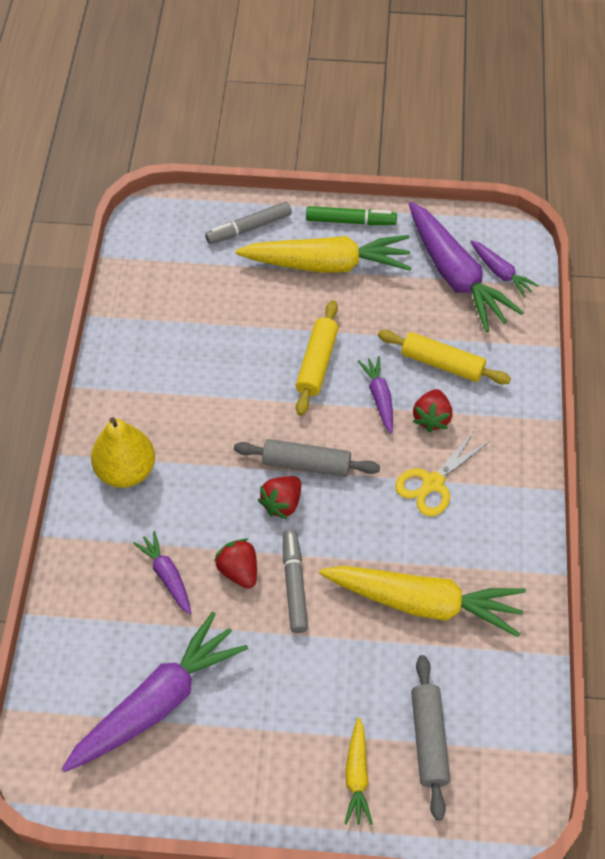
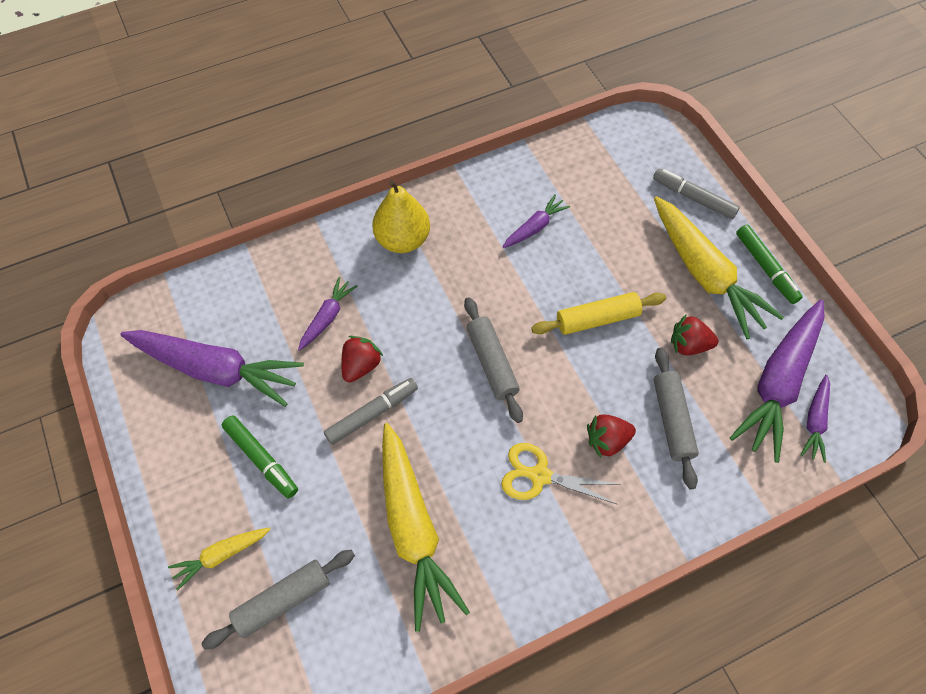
camera: 60 degrees right, 5 degrees up
red strawberry [258,476,301,519] -> red strawberry moved to [671,315,718,355]
purple carrot [358,356,393,433] -> purple carrot moved to [503,194,570,248]
yellow rolling pin [378,330,511,384] -> grey rolling pin [654,347,699,490]
none -> green marker [222,416,298,499]

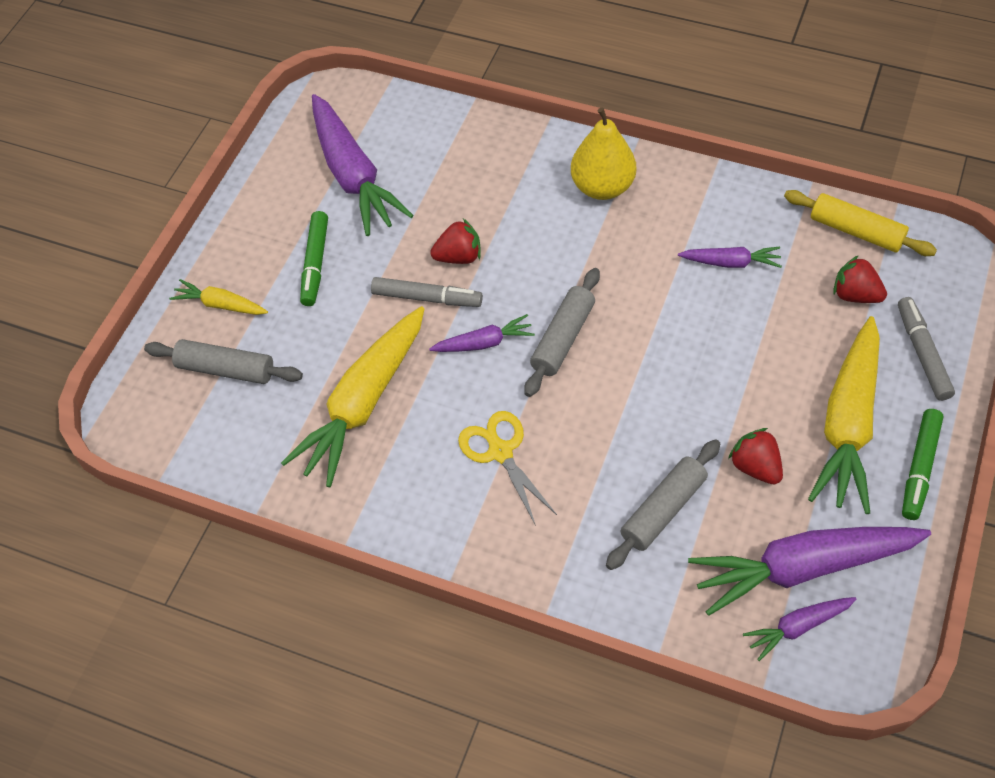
camera: 50 degrees right, 5 degrees down
purple carrot [298,277,358,351] -> purple carrot moved to [429,314,535,352]
yellow rolling pin [531,292,666,335] -> yellow rolling pin moved to [784,190,937,256]
red strawberry [587,414,636,458] -> red strawberry moved to [833,255,887,303]

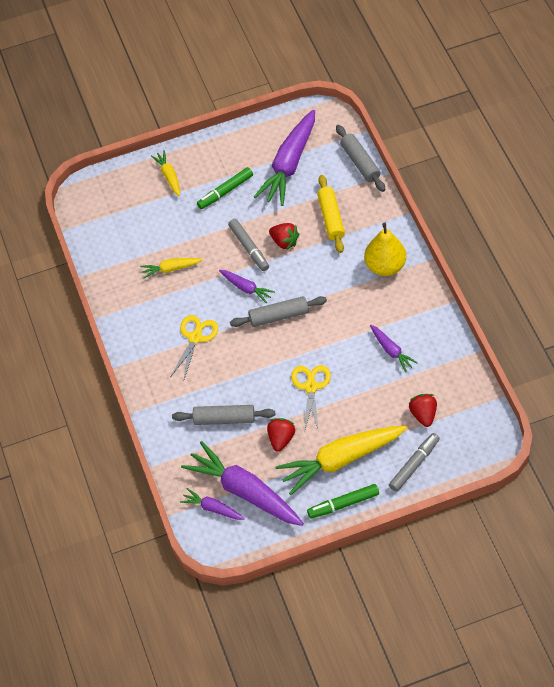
camera: 50 degrees right, 0 degrees up
grey rolling pin [144,339,303,384] -> grey rolling pin moved to [336,125,385,192]
yellow carrot [281,306,424,487] -> yellow carrot [140,258,203,279], size x0.49
yellow rolling pin [784,190,937,256] -> yellow rolling pin moved to [317,175,345,253]
none -> yellow scissors [291,365,331,432]

